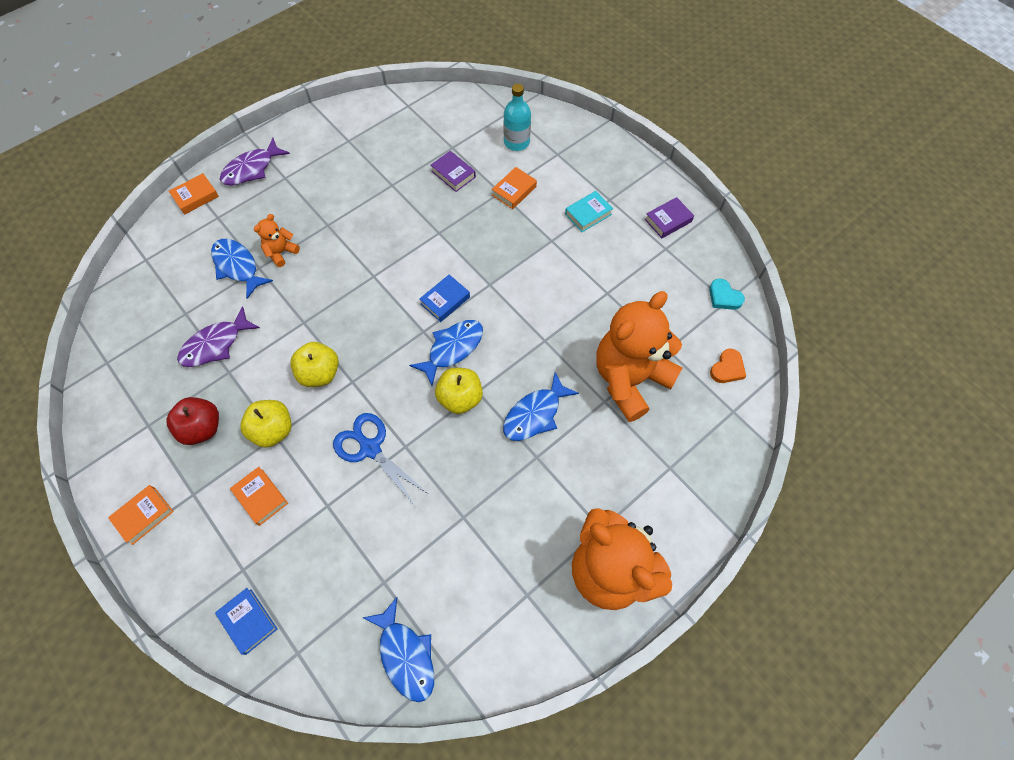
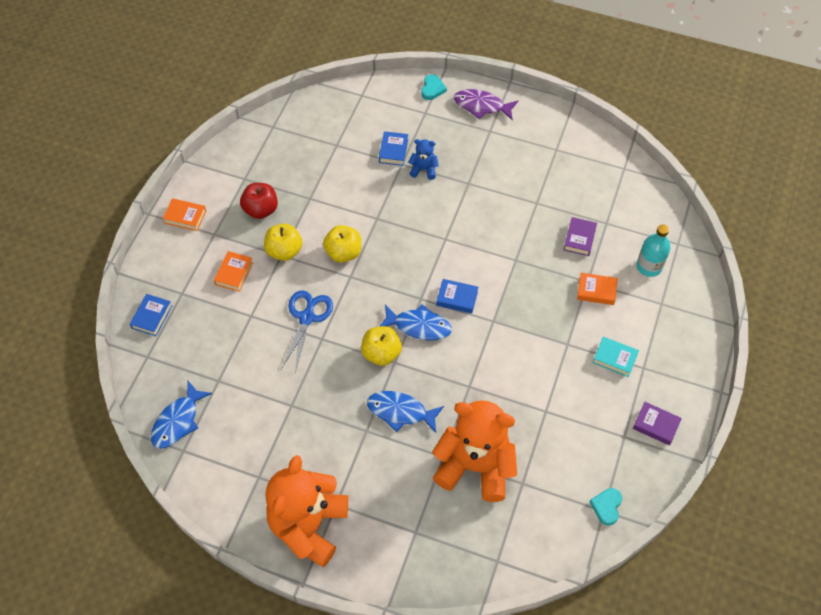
camera: 60 degrees right, 5 degrees down
orange book [169,173,219,215] -> turquoise heart [421,74,447,100]
purple fish [177,306,260,367] -> none
blue fish [211,239,273,299] -> blue book [379,131,408,166]
orange teddy bear [254,214,300,267] -> blue teddy bear [408,139,439,180]
orange heart [710,349,746,383] -> none

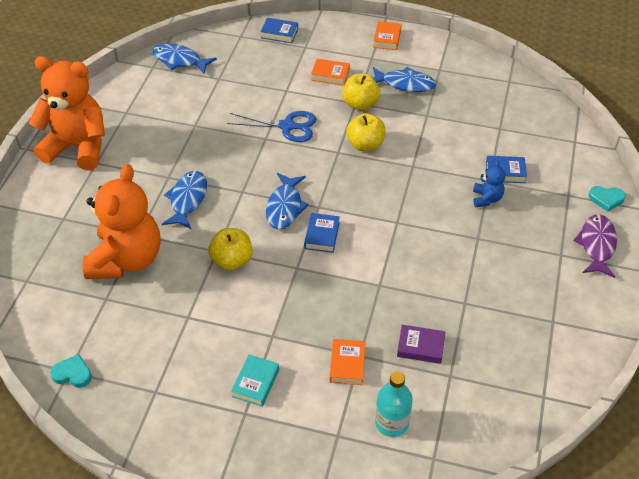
camera: 85 degrees right, 10 degrees down
red apple [240,183,278,219] -> blue fish [373,67,436,92]
yellow apple [361,326,402,366] -> yellow apple moved to [208,228,252,270]
purple book [633,402,682,445] -> none

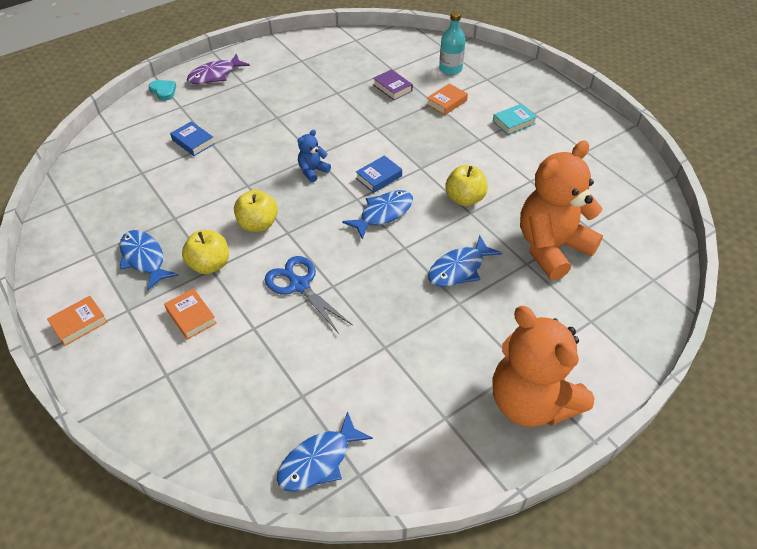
camera: 140 degrees left, 0 degrees up
turquoise heart [50,354,92,388] -> none
blue fish [152,44,217,74] -> blue fish turned 75 degrees clockwise [277,411,373,492]
blue book [260,18,298,43] -> none
blue teddy bear [473,160,506,207] -> blue teddy bear moved to [298,129,331,183]

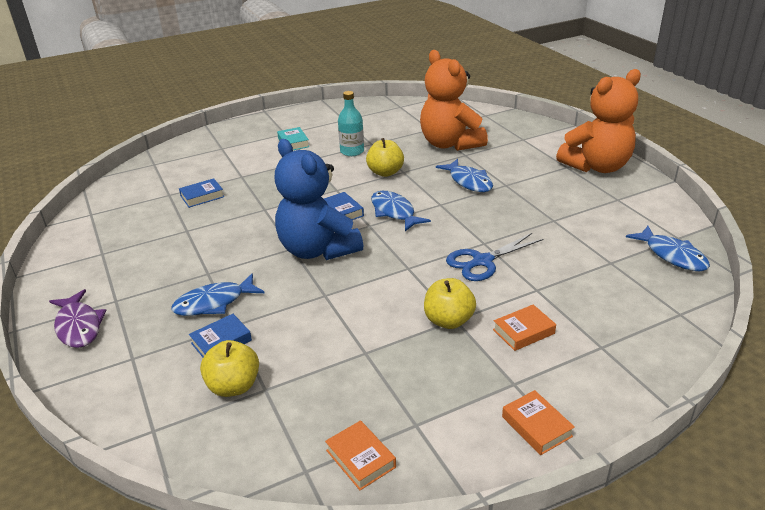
camera: 80 degrees left, 15 degrees down
blue fish [120,230,179,290] -> blue fish moved to [171,273,265,316]
turquoise heart [149,80,176,101] -> none
yellow apple [234,190,278,232] -> yellow apple moved to [200,340,259,397]
blue teddy bear [298,129,331,183] -> blue teddy bear [275,139,364,260], size x2.34
purple book [373,69,413,100] -> blue book [179,178,224,208]
orange book [426,83,468,115] -> orange book moved to [325,420,396,490]
turquoise bottle [439,11,466,75] -> turquoise bottle moved to [338,91,364,156]

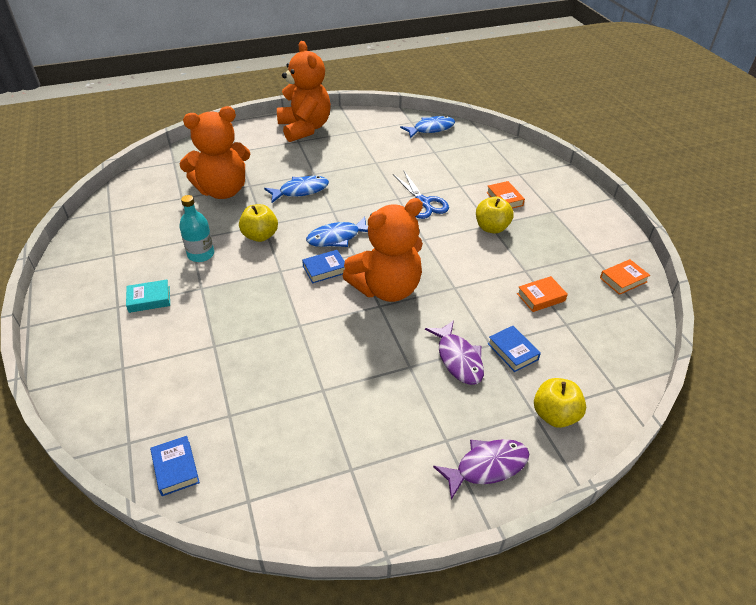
camera: 85 degrees left, 10 degrees up
blue fish [171,273,265,316] -> purple fish [425,320,484,385]
blue book [179,178,224,208] -> blue book moved to [150,436,200,496]
yellow apple [200,340,259,397] -> yellow apple moved to [534,378,586,428]
blue teddy bear [275,139,364,260] -> orange teddy bear [343,198,423,302]
orange book [502,390,575,455] -> orange book moved to [517,276,568,312]

